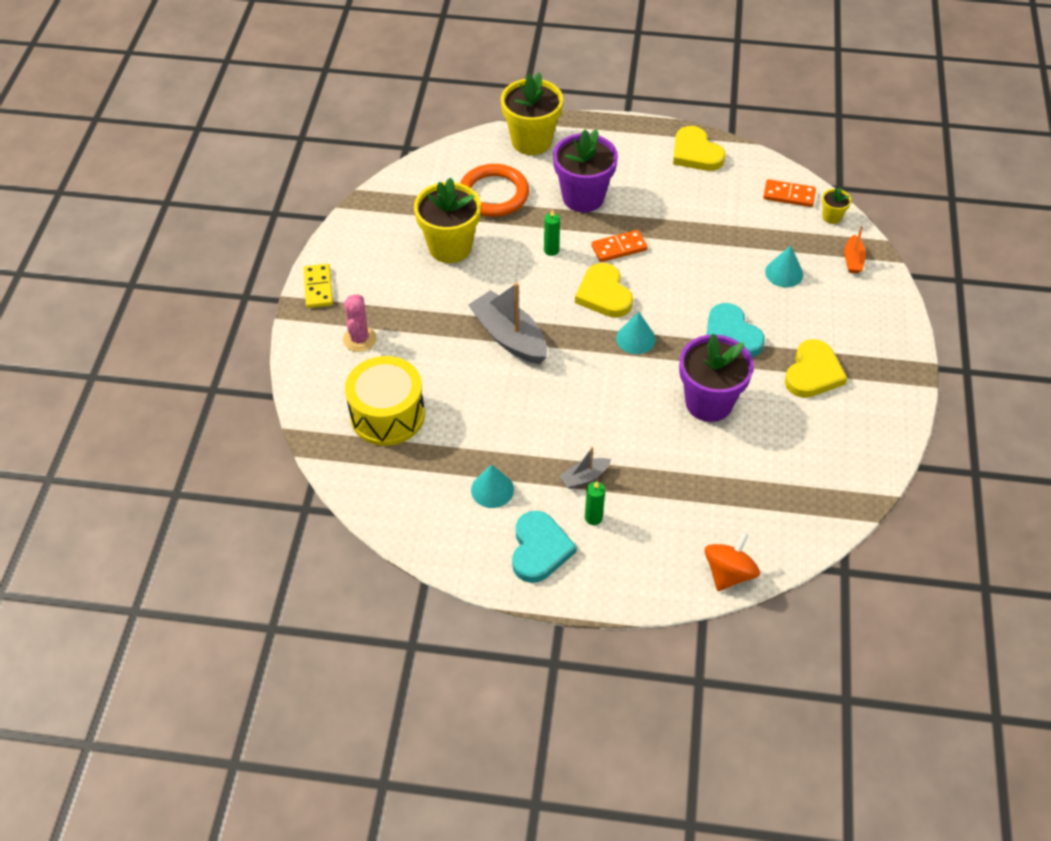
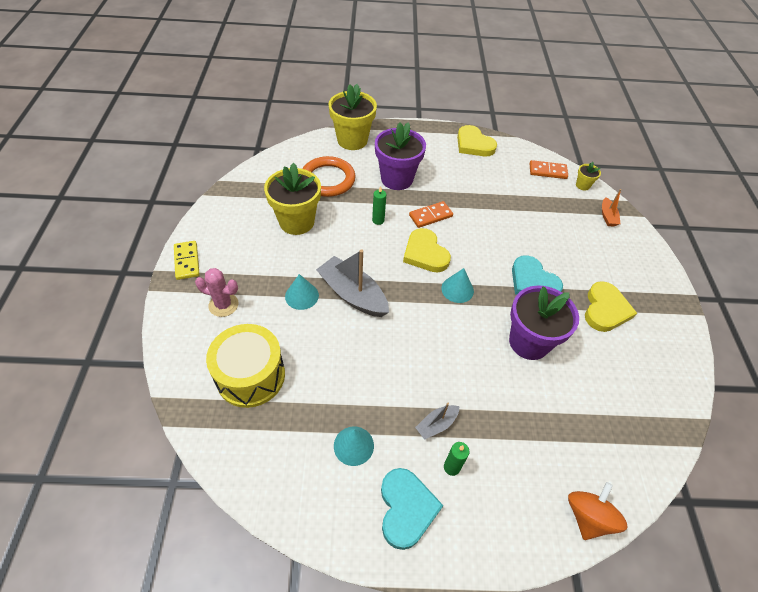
camera: 10 degrees left, 0 degrees up
pink cactus [343,294,377,352] -> pink cactus turned 75 degrees counterclockwise [195,268,238,317]
turquoise cone [765,246,803,287] -> turquoise cone moved to [285,274,319,310]

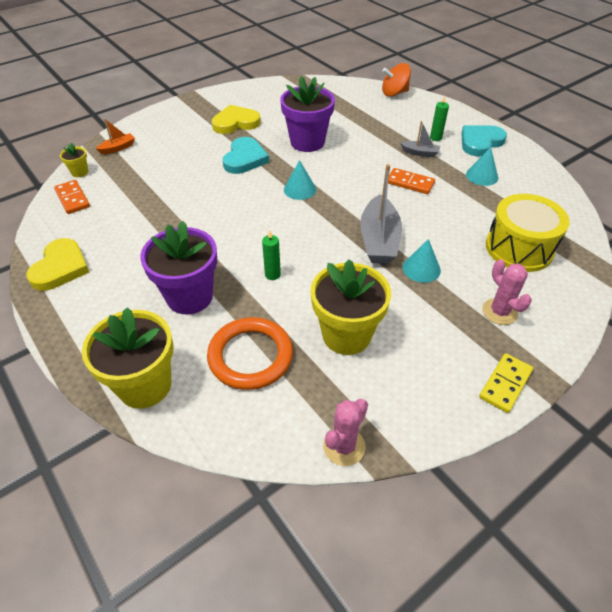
camera: 125 degrees left, 5 degrees down
yellow heart [403,228,451,273] -> none
orange domino [409,201,453,228] -> orange domino moved to [388,168,435,194]
none -> pink cactus [323,399,368,466]

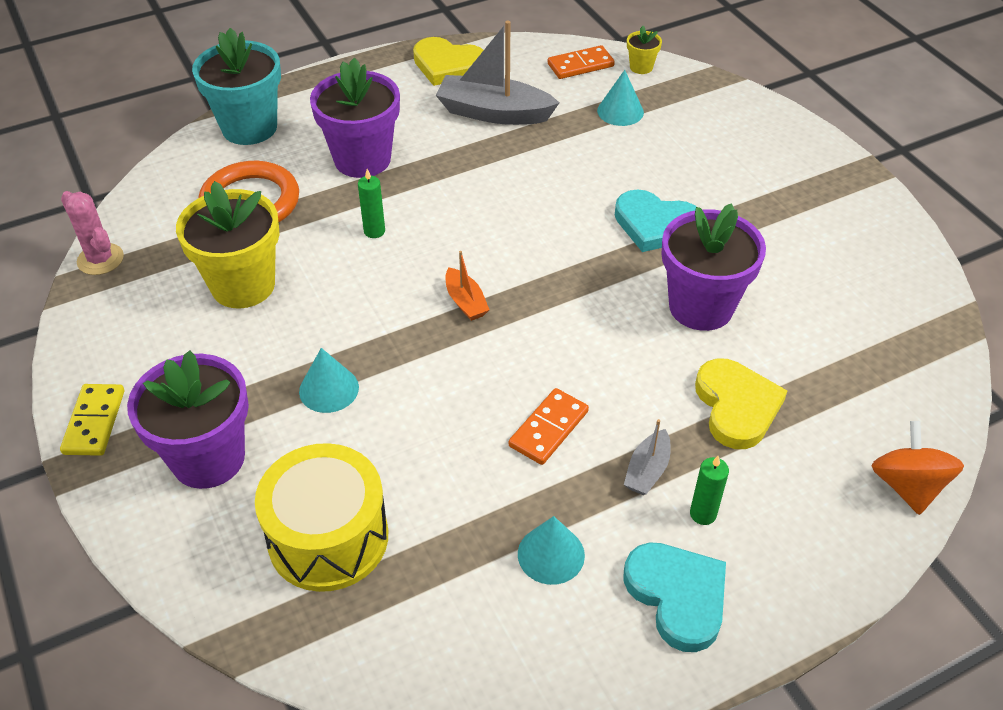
camera: 100 degrees right, 0 degrees up
yellow flower pot [82,307,173,409] -> turquoise flower pot [192,28,281,145]
orange boat [96,118,135,154] -> orange boat moved to [445,251,490,321]
yellow heart [212,105,261,134] -> yellow heart moved to [695,358,787,449]
turquoise cone [284,160,316,200] -> turquoise cone moved to [597,70,644,126]
grey boat [360,164,402,264] -> grey boat moved to [436,21,559,125]
yellow domino [479,353,533,413] -> yellow domino turned 45 degrees clockwise [60,384,124,456]
pink cactus [482,259,532,325] -> purple flower pot [127,350,249,489]

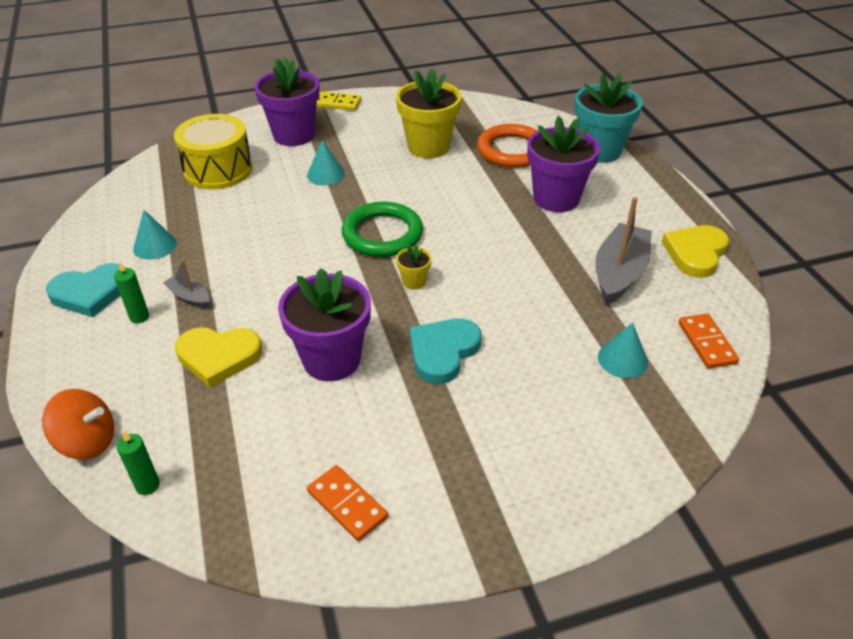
camera: 100 degrees right, 5 degrees down
pink cactus [61,191,124,275] -> none
green candle [358,169,385,238] -> green candle moved to [116,431,160,495]
orange boat [445,251,490,321] -> green ring [341,202,423,257]
orange domino [509,388,589,465] -> orange domino moved to [307,465,388,541]
yellow flower pot [627,26,662,74] -> yellow flower pot moved to [396,244,432,290]

